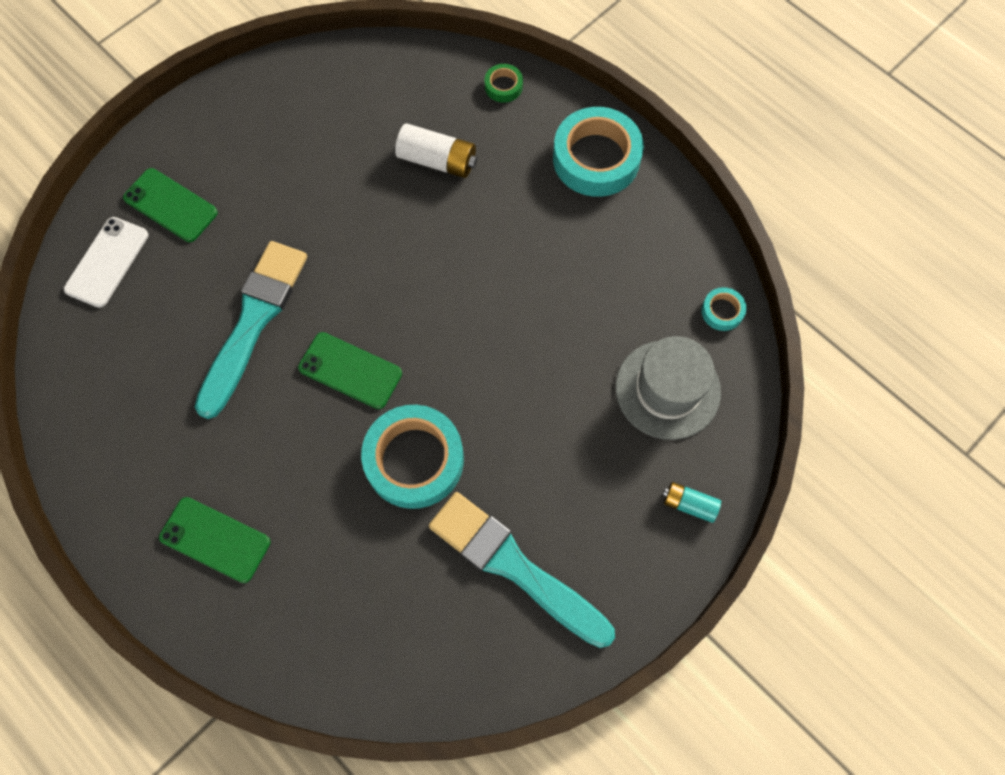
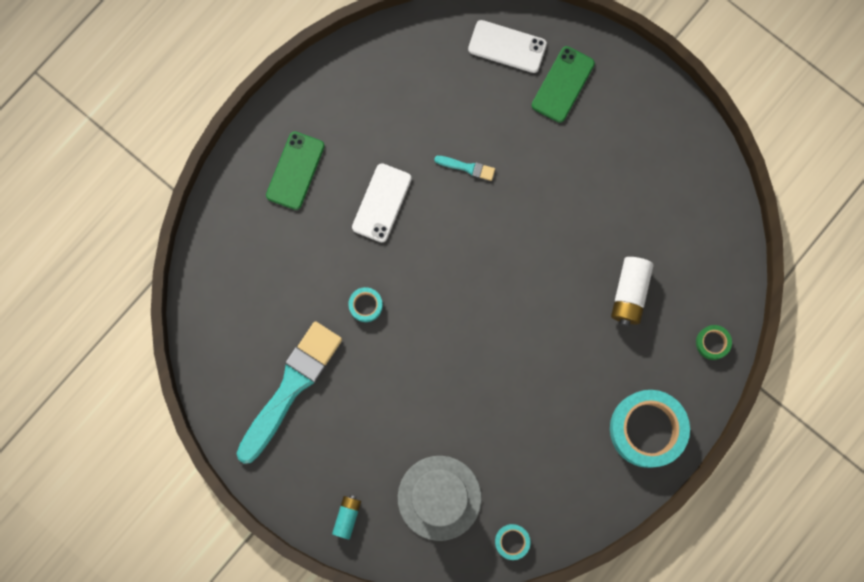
camera: 85 degrees right, 10 degrees up
turquoise brush [195,241,307,419] -> turquoise brush [434,156,495,181], size x0.40
green phone [298,332,402,409] -> none
turquoise tape [361,405,464,509] -> turquoise tape [348,287,383,322], size x0.45
none -> white phone [352,163,412,242]

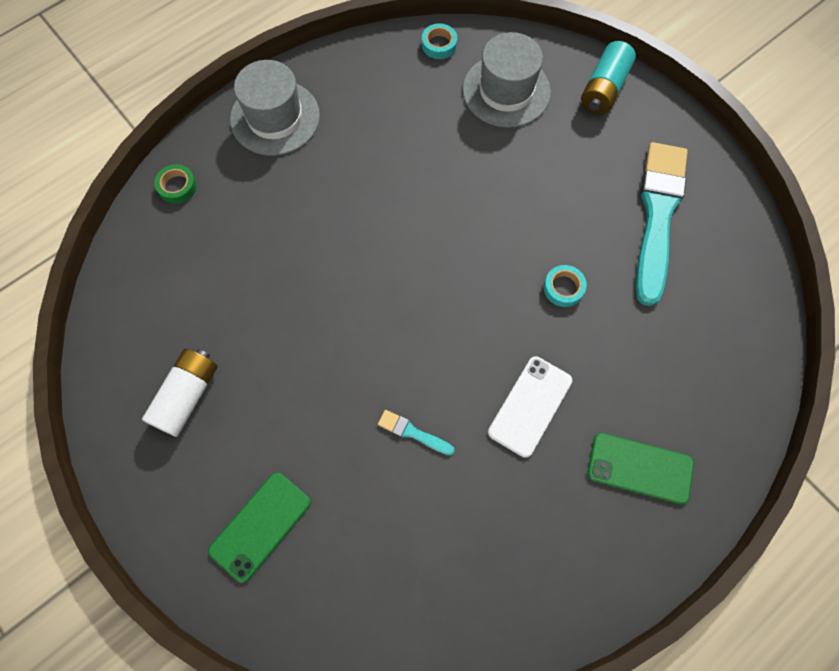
camera: 170 degrees left, 10 degrees down
turquoise brush [236,321,342,464] -> turquoise brush turned 150 degrees clockwise [636,142,688,306]
green phone [266,132,325,210] -> green phone turned 75 degrees clockwise [587,433,694,505]
turquoise battery [332,495,361,539] -> turquoise battery [581,41,636,114], size x1.63
white phone [468,20,547,73] -> none
turquoise tape [610,390,690,468] -> grey hat [230,60,320,156]
white battery [611,257,654,326] -> white battery moved to [142,349,218,437]

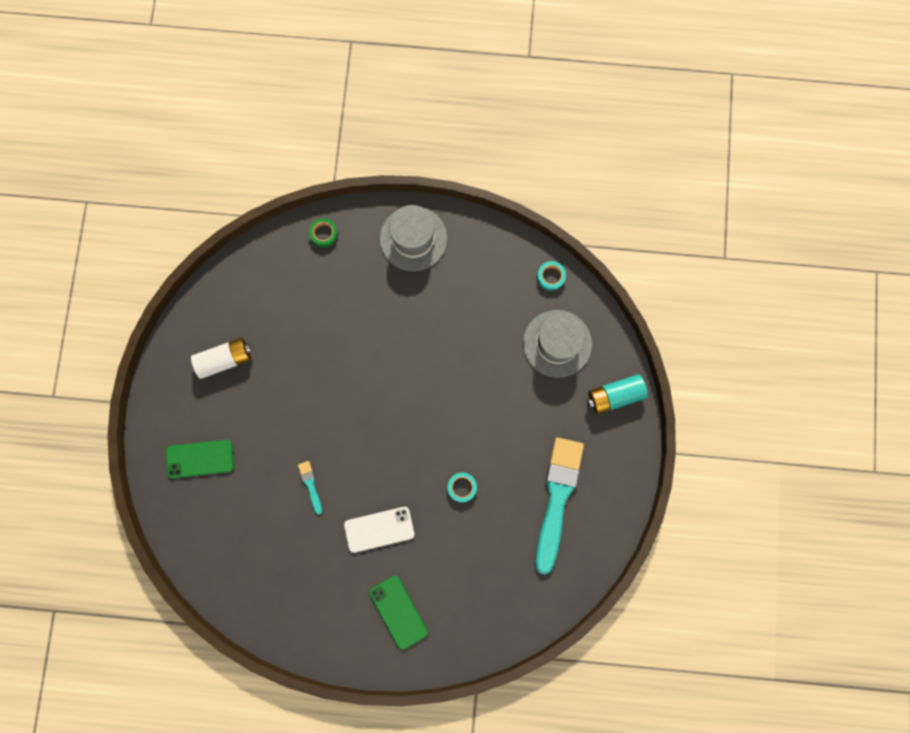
camera: 45 degrees right, 10 degrees up
turquoise brush [636,142,688,306] -> turquoise brush turned 45 degrees counterclockwise [535,438,584,575]

